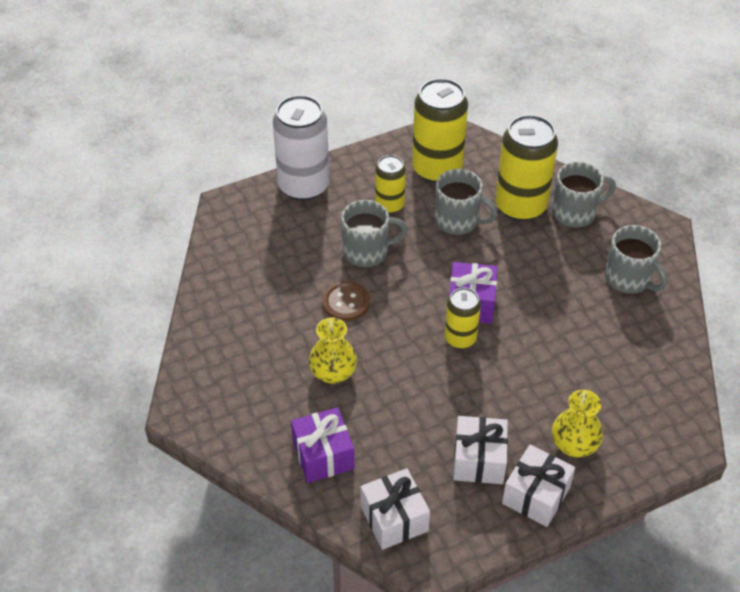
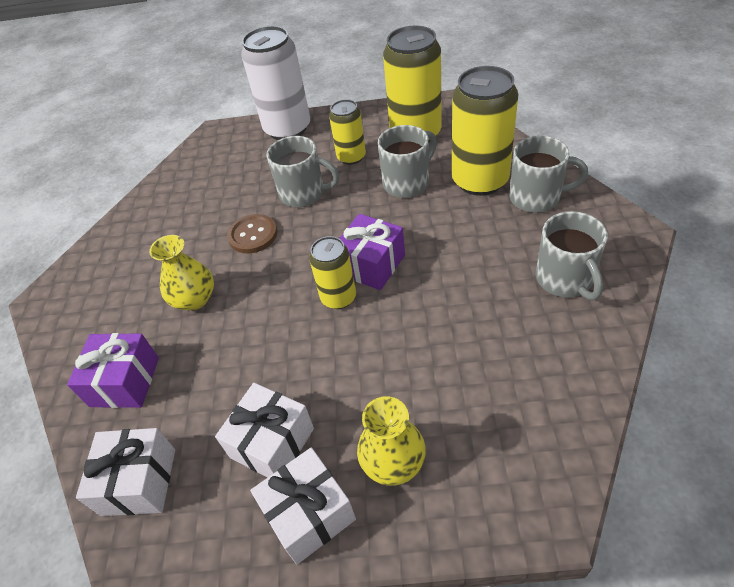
camera: 30 degrees right, 0 degrees up
grey mug [435,169,498,235] -> grey mug turned 90 degrees counterclockwise [378,125,437,198]

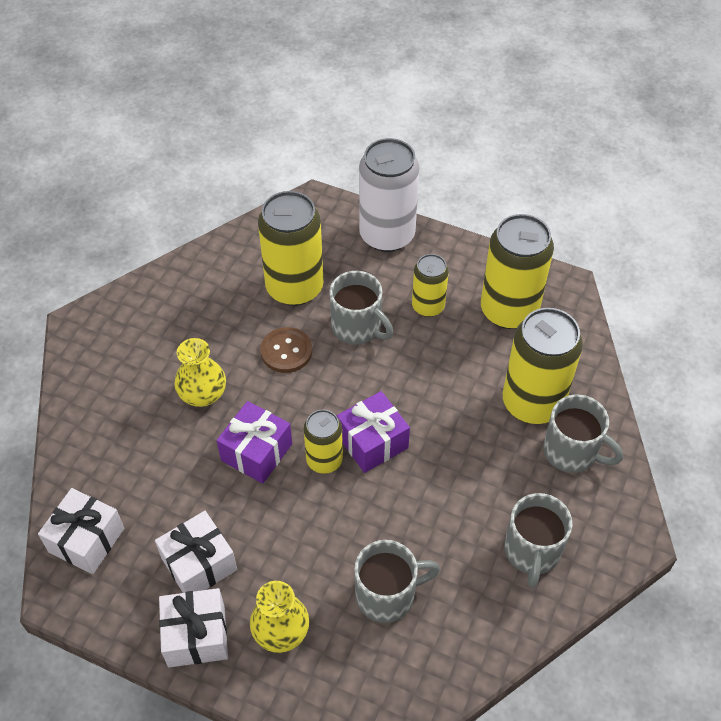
camera: 20 degrees right, 5 degrees up
purple gift [67,333,159,408] -> purple gift moved to [216,401,292,484]
grey mug [378,125,437,198] -> grey mug moved to [354,540,440,623]
none -> yellow can [258,191,324,306]

